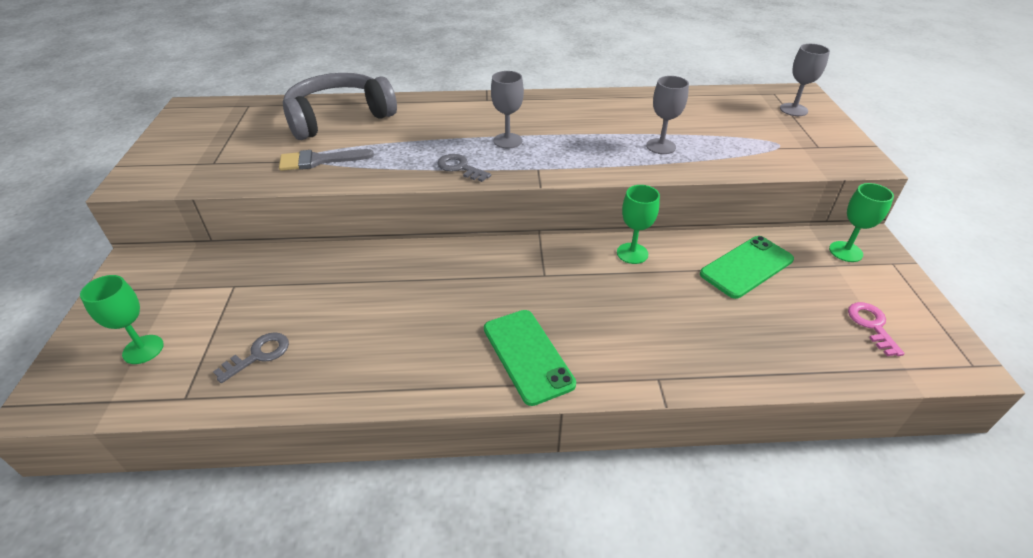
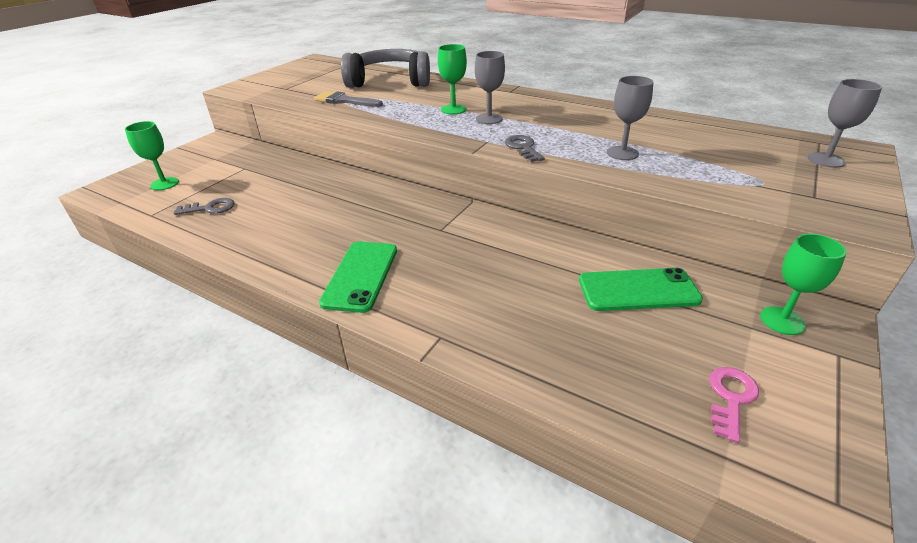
camera: 35 degrees right, 5 degrees down
grey key [437,154,491,182] -> grey key moved to [505,135,545,162]
green goblet [617,185,660,264] -> green goblet moved to [438,44,467,114]

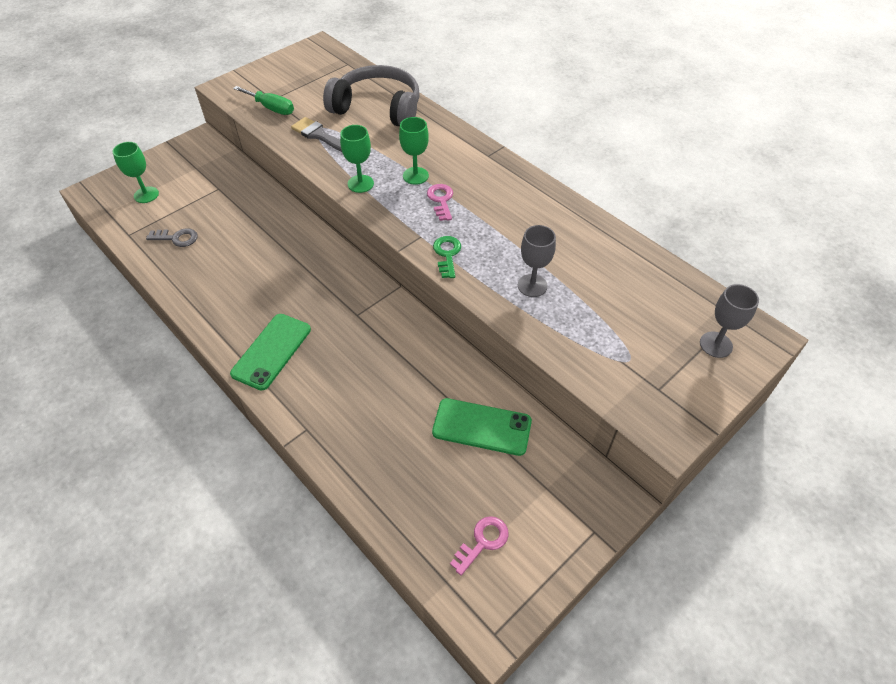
camera: 15 degrees right, 15 degrees up
grey goblet [475,51,505,124] -> pink key [427,184,453,221]
grey key [505,135,545,162] -> green key [433,236,461,278]
green goblet [760,234,847,335] -> green goblet moved to [340,125,374,193]
none -> green screwdriver [233,86,294,115]

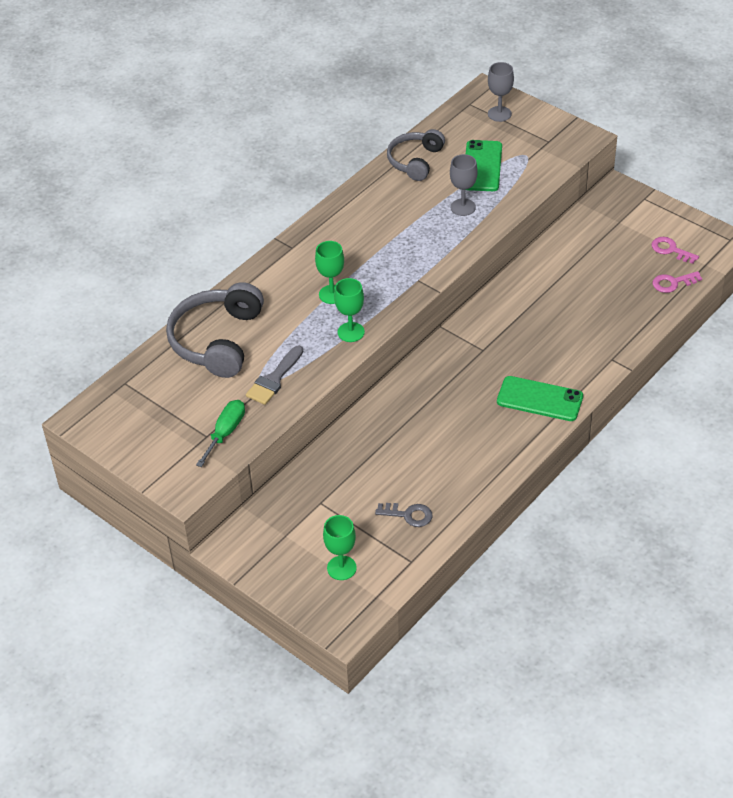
camera: 95 degrees left, 5 degrees down
grey key [146,228,198,247] -> grey key turned 105 degrees clockwise [375,503,433,527]
pink key [427,184,453,221] -> pink key moved to [653,271,702,293]
green phone [432,398,532,456] -> green phone moved to [466,140,502,191]
green key [433,236,461,278] -> none
none -> grey headphones [387,129,445,181]

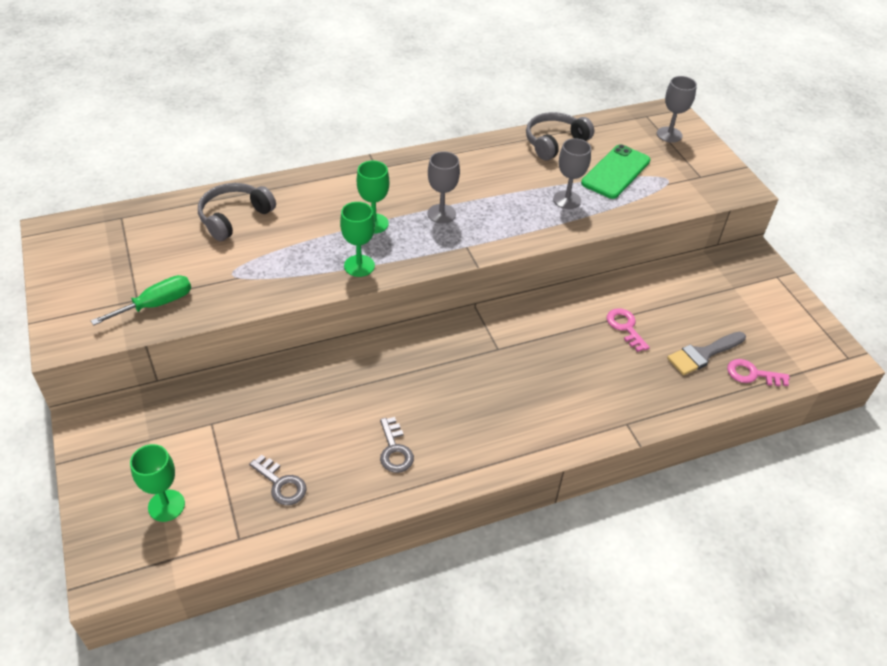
camera: 25 degrees right, 0 degrees up
grey headphones [166,282,264,378] -> grey headphones [198,183,276,241], size x0.65
grey brush [246,346,303,405] -> grey brush moved to [667,332,746,375]
green phone [497,376,583,421] -> none
pink key [651,237,699,264] -> pink key moved to [606,308,650,352]
none -> grey key [380,417,414,473]
none -> grey goblet [427,151,460,224]

